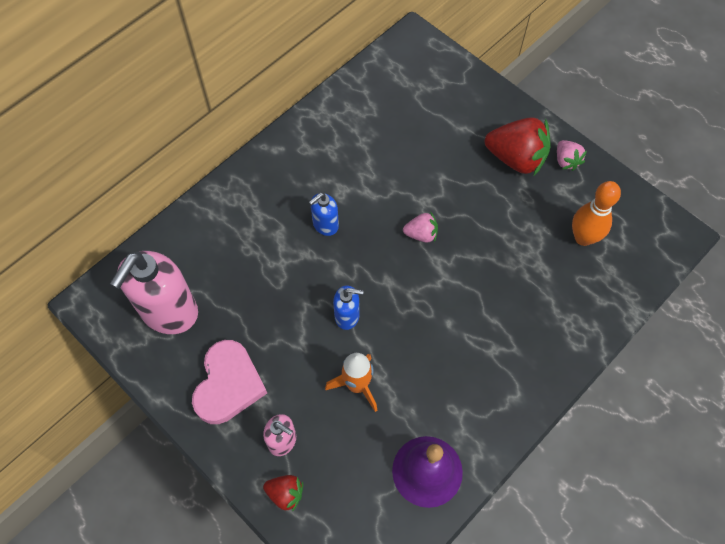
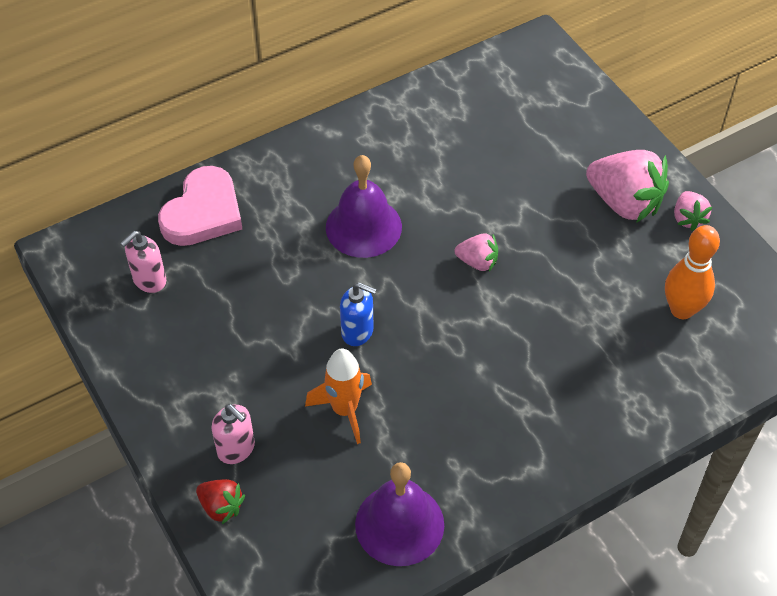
camera: 15 degrees right, 10 degrees down
pink soap dispenser [110,251,198,334] -> pink soap dispenser [120,231,166,293], size x0.50
pink heart [192,340,267,424] -> pink heart moved to [158,166,242,246]
blue soap dispenser [309,193,339,236] -> purple bell [326,155,402,258]
red strawberry [485,117,551,175] -> pink strawberry [586,150,669,223]

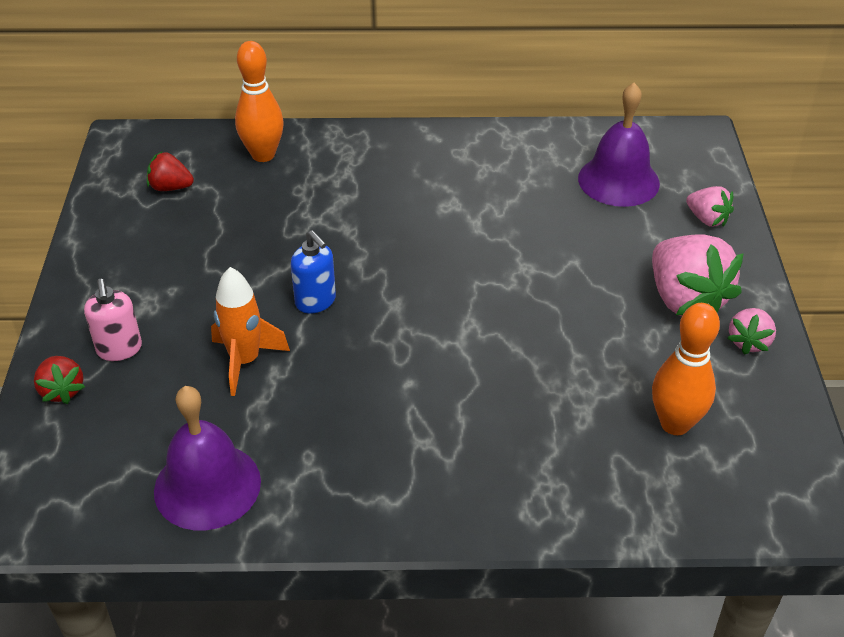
camera: 30 degrees right, 10 degrees down
pink soap dispenser [120,231,166,293] -> red strawberry [147,152,194,191]
pink heart [158,166,242,246] -> orange bowling pin [235,41,284,162]
purple bell [326,155,402,258] -> purple bell moved to [578,83,660,207]
pink strawberry [454,233,498,271] -> pink strawberry moved to [686,186,734,227]

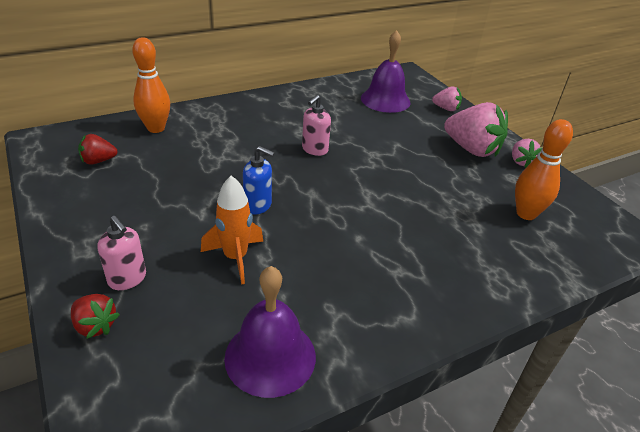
camera: 30 degrees left, 5 degrees down
none -> pink soap dispenser [302,95,331,156]

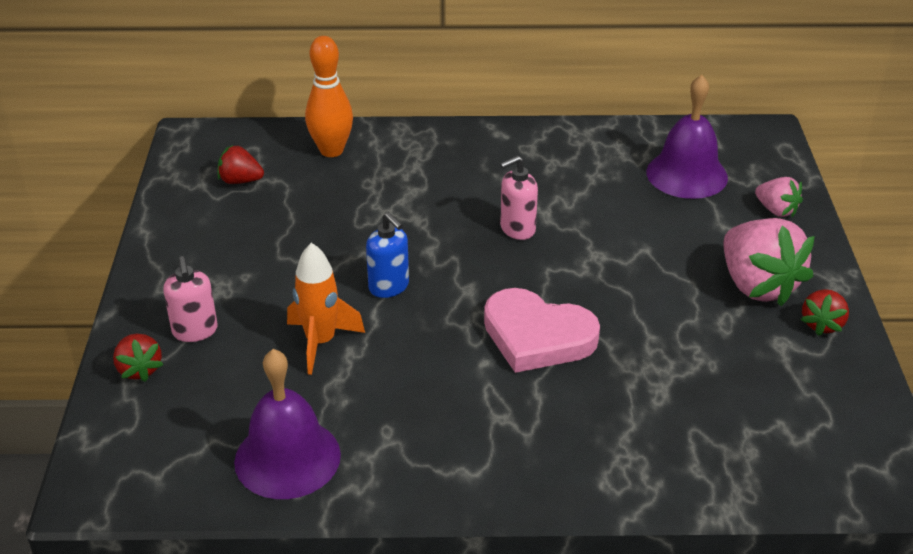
camera: 30 degrees right, 0 degrees up
pink strawberry [512,139,542,168] -> red strawberry [801,289,849,336]
orange bowling pin [515,119,573,220] -> none
none -> pink heart [484,288,600,373]

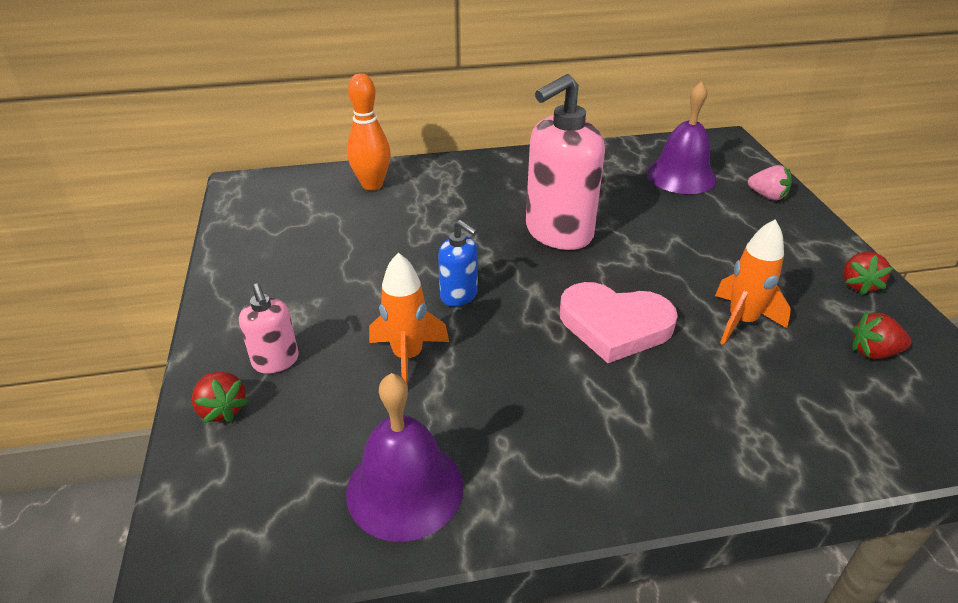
camera: 10 degrees left, 0 degrees up
red strawberry [218,145,264,184] -> red strawberry moved to [852,311,912,359]
pink soap dispenser [500,155,538,240] -> pink soap dispenser [526,74,605,250], size x2.02
pink strawberry [723,218,814,306] -> none
none -> orange rocket [715,219,791,345]

